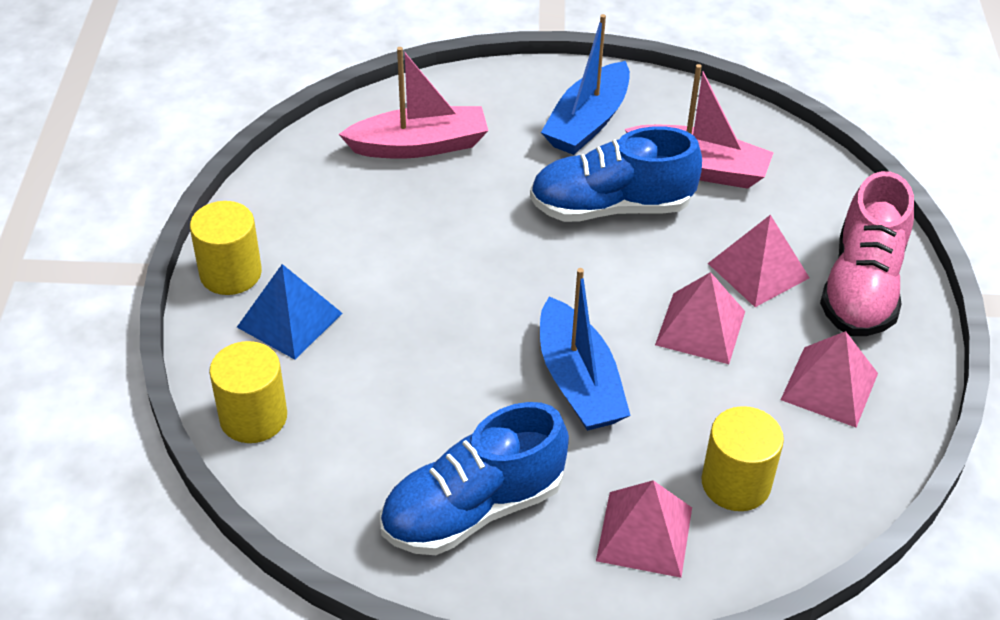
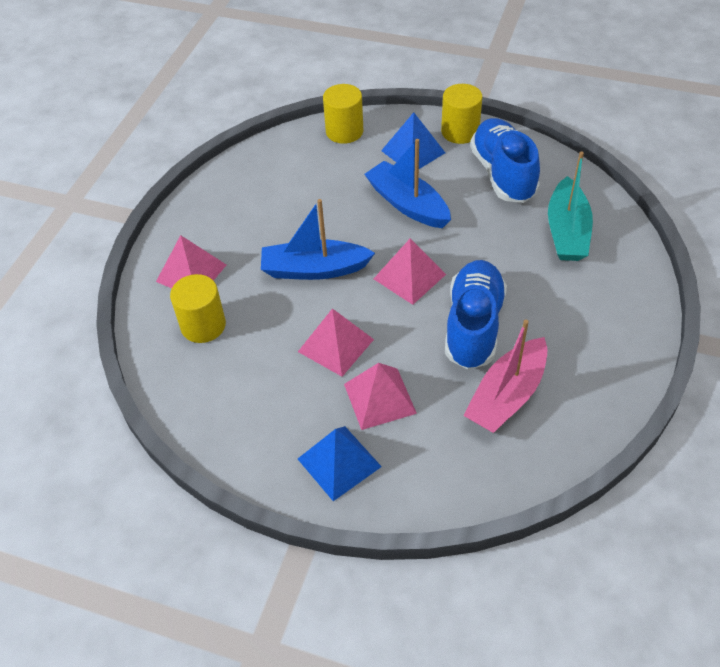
camera: 110 degrees right, 5 degrees up
pink boat [339,47,488,159] -> turquoise boat [548,152,593,261]
blue shoe [380,402,569,555] -> blue shoe moved to [470,118,540,203]
blue boat [541,14,630,155] -> blue boat moved to [364,139,451,228]
pink pyramid [781,331,878,427] -> pink pyramid moved to [374,238,446,305]
pink shoe [820,171,914,336] -> blue pyramid [298,426,382,501]

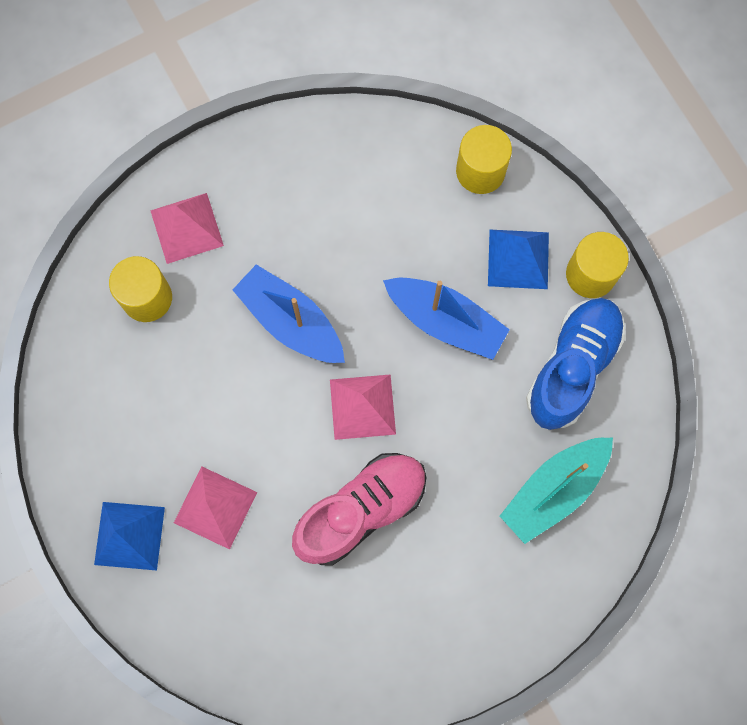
camera: 40 degrees right, 25 degrees up
pink pyramid [298,308,374,377] -> none
blue boat [364,139,451,228] -> blue boat turned 120 degrees clockwise [383,278,510,360]
blue shoe [445,260,507,370] -> pink shoe [292,453,427,565]
pink boat [463,320,547,433] -> none

